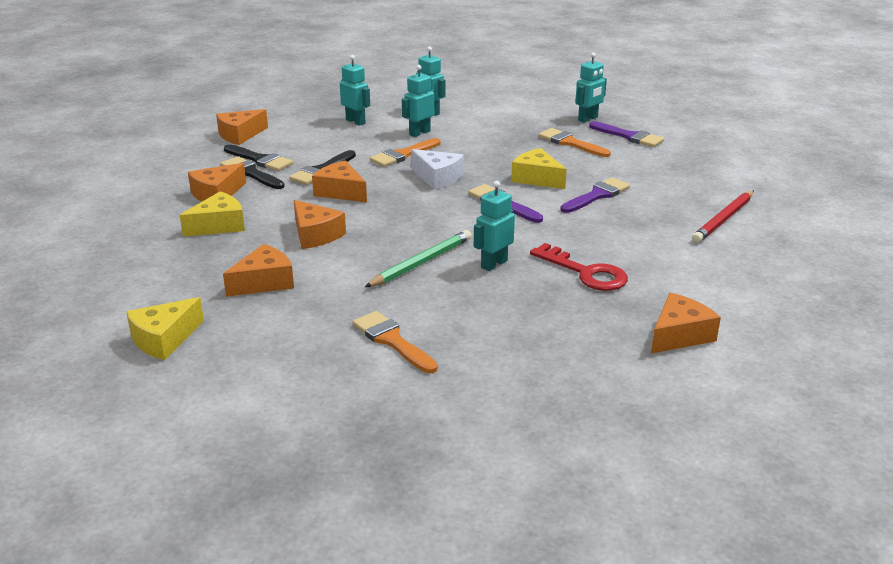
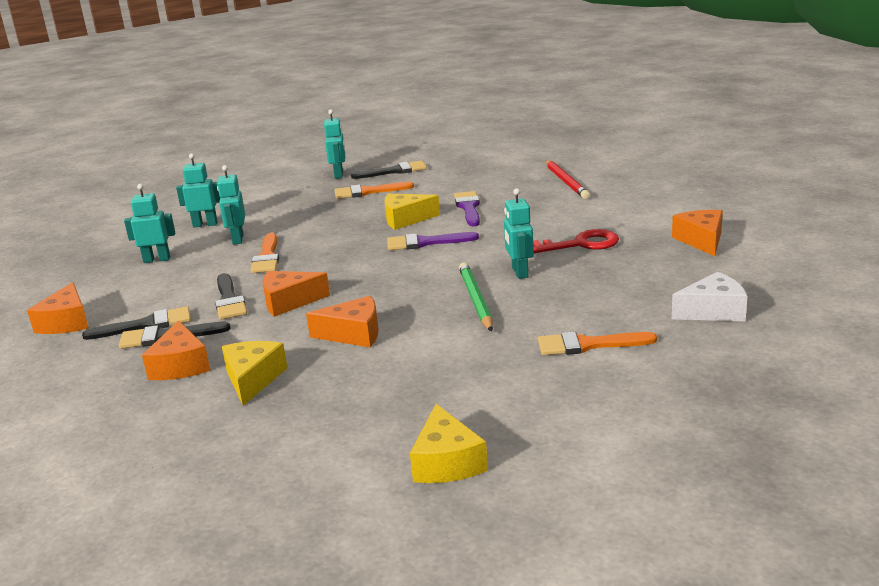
camera: 50 degrees left, 5 degrees down
orange cheese [223,244,294,297] -> none
white cheese [411,149,464,190] -> white cheese moved to [672,272,747,321]
purple brush [589,121,664,147] -> black brush [351,160,427,179]

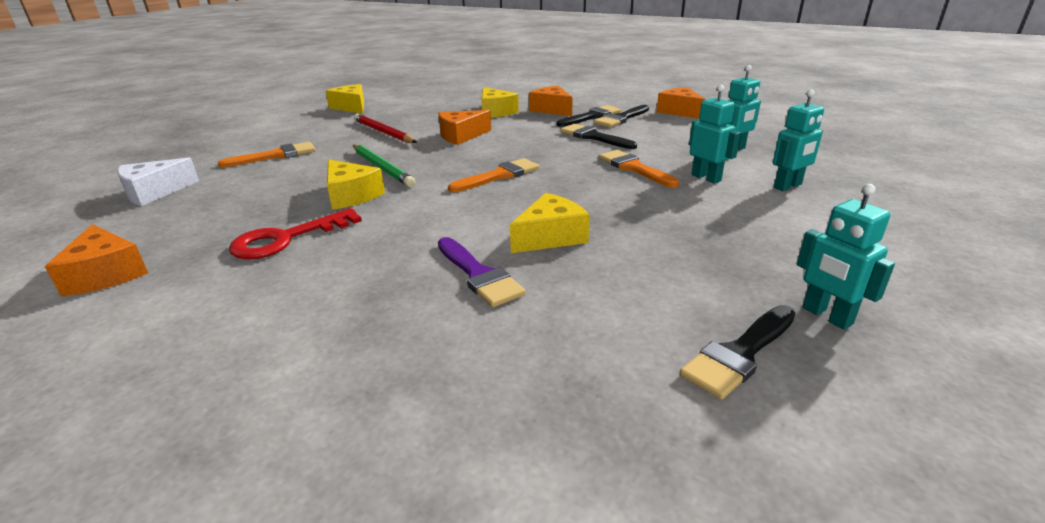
camera: 150 degrees right, 5 degrees up
orange cheese [263,271,330,317] -> none
orange brush [335,182,414,199] -> orange brush moved to [448,158,539,192]
purple brush [387,232,479,250] -> none
turquoise robot [504,188,534,279] -> yellow cheese [327,160,385,210]
red pencil [546,160,590,199] -> red pencil moved to [354,113,417,143]

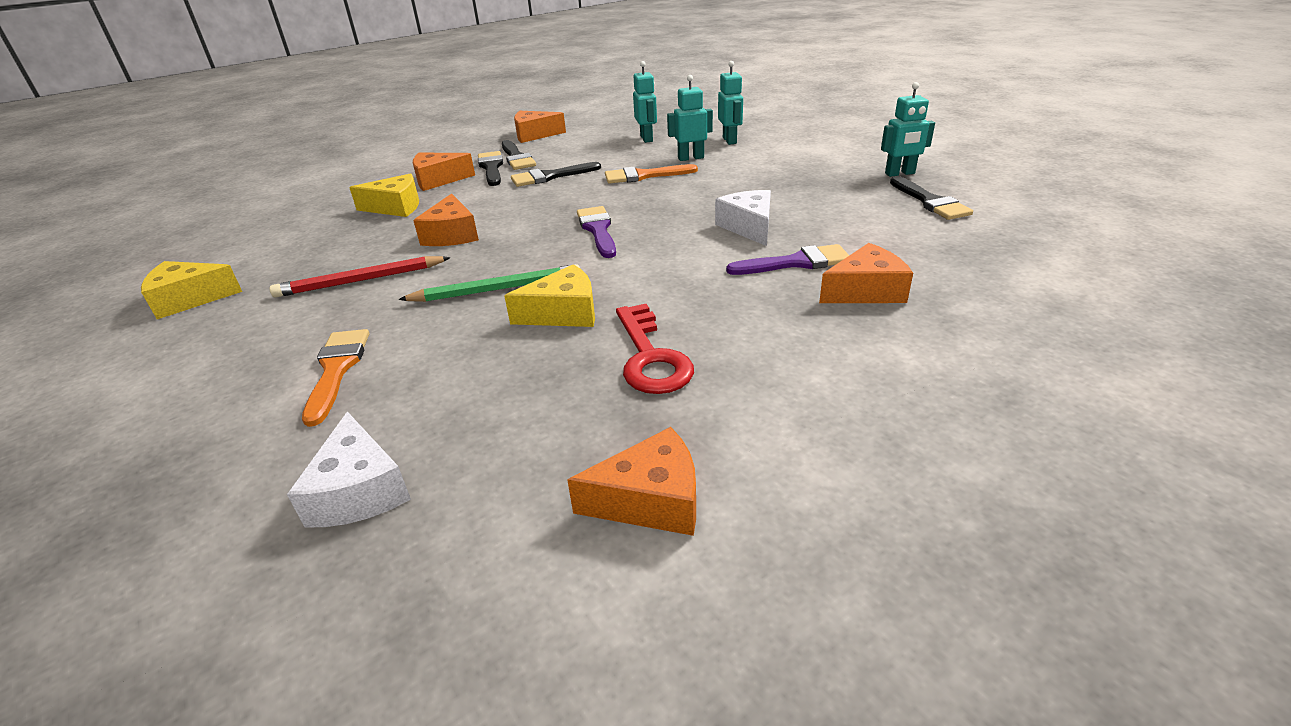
camera: 65 degrees left, 5 degrees up
orange brush [448,158,539,192] -> purple brush [577,206,616,258]
yellow cheese [510,193,590,253] -> white cheese [715,190,771,246]
none -> orange cheese [819,243,913,303]

